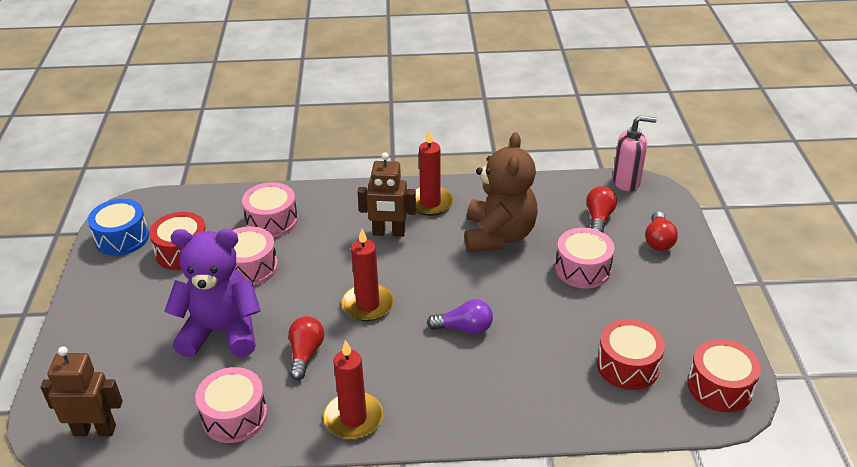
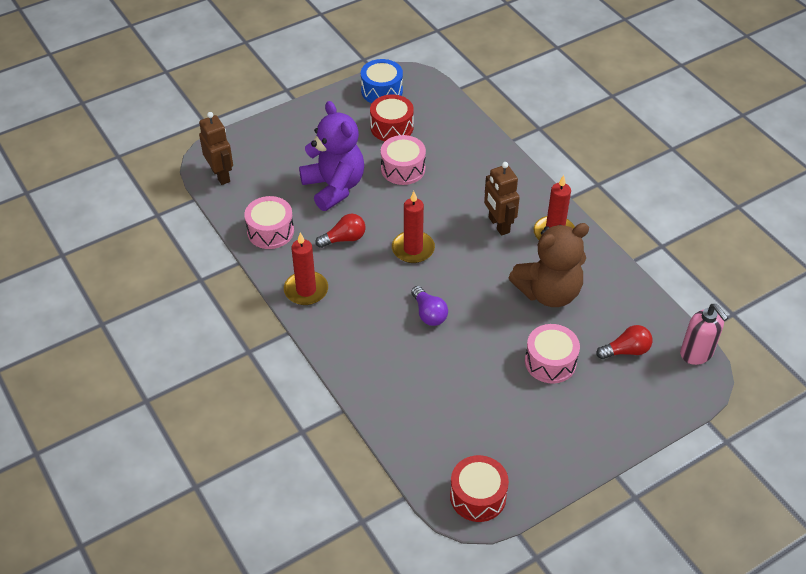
camera: 60 degrees right, 10 degrees up
pink drum [242,182,298,238] -> none
red drum [597,319,665,390] -> none
red light bulb [645,212,678,251] -> none

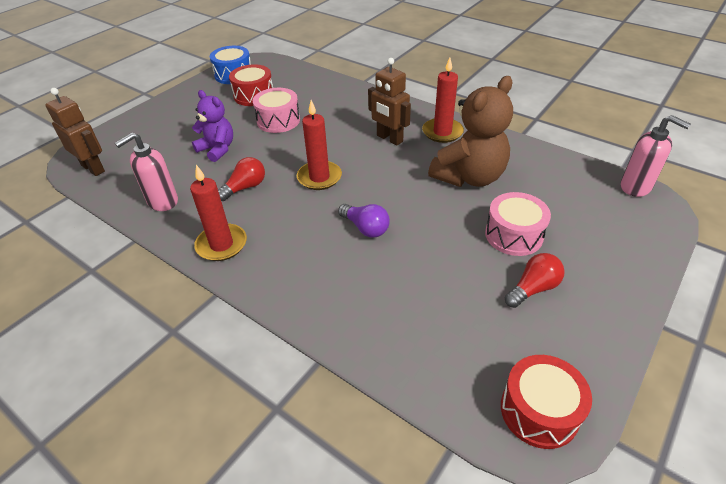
camera: 20 degrees left, 5 degrees down
pink drum [244,196,294,249] -> pink soap dispenser [115,133,178,211]
purple teddy bear [299,101,364,211] -> purple teddy bear [192,90,233,162], size x0.61
red light bulb [596,325,652,359] -> red light bulb moved to [504,253,565,308]

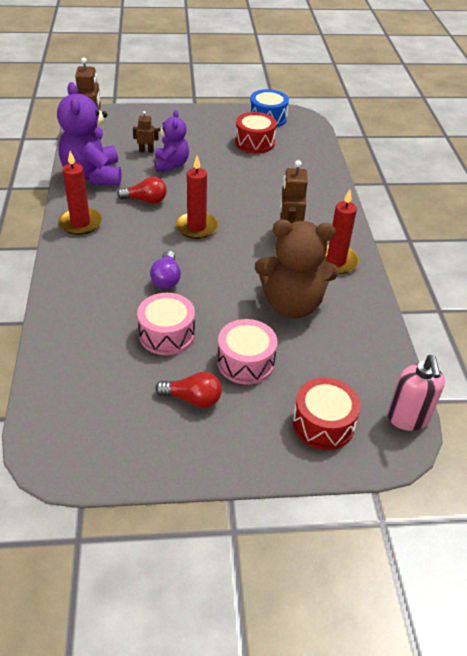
camera: 45 degrees right, 0 degrees up
pink soap dispenser [115,133,178,211] -> purple teddy bear [57,82,122,185]
pink drum [253,88,300,133] -> pink drum moved to [137,293,195,355]
red drum [501,355,592,449] -> red drum moved to [293,378,361,450]
none -> brown robot [133,111,159,153]

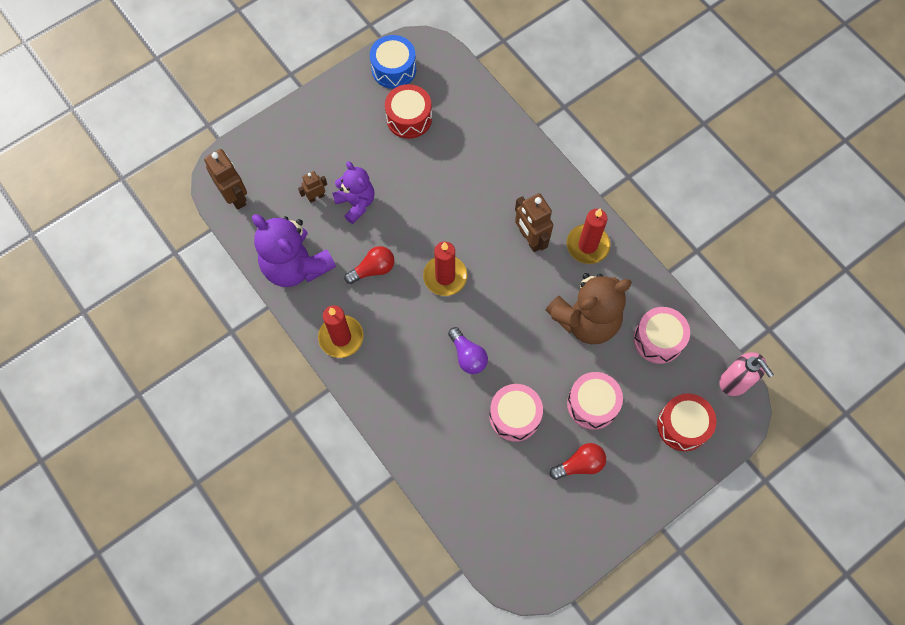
camera: 30 degrees left, 25 degrees up
none -> pink drum [634,307,690,364]

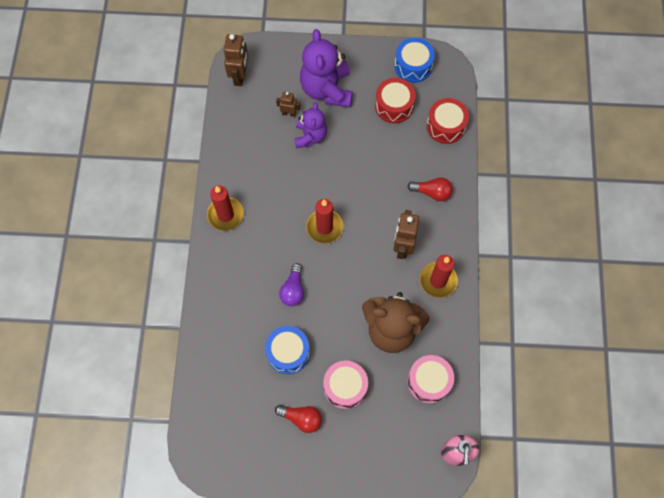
camera: 40 degrees right, 0 degrees up
purple teddy bear [252,214,336,287] -> purple teddy bear moved to [300,29,353,107]
red light bulb [344,246,395,284] -> red light bulb moved to [407,177,453,201]
pink drum [489,384,543,442] -> blue drum [265,326,310,374]
red drum [657,393,716,451] -> red drum moved to [427,98,469,144]

